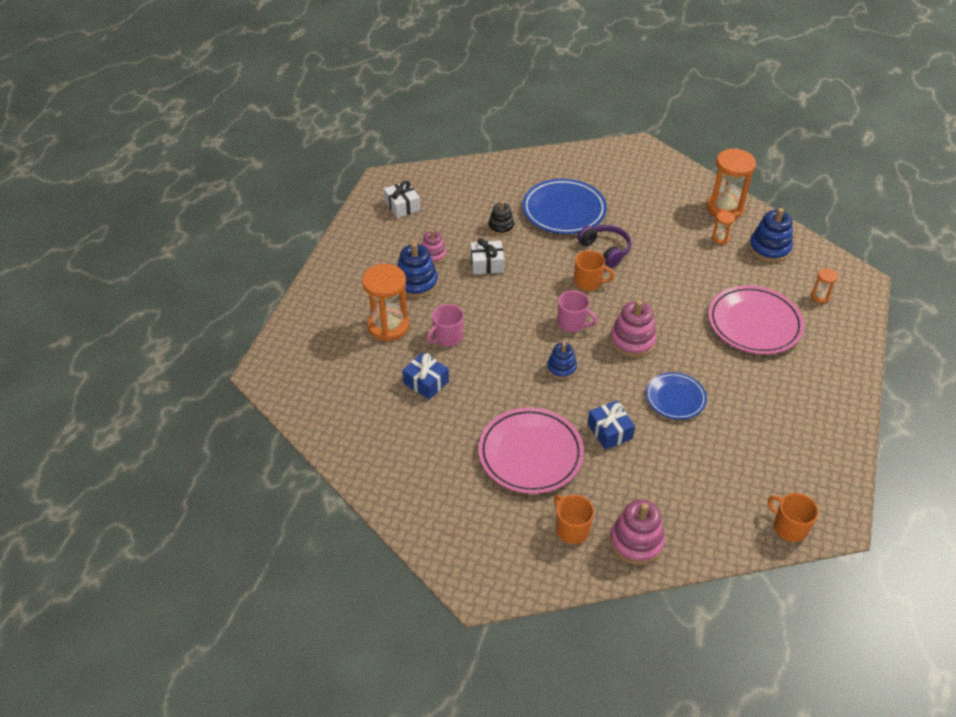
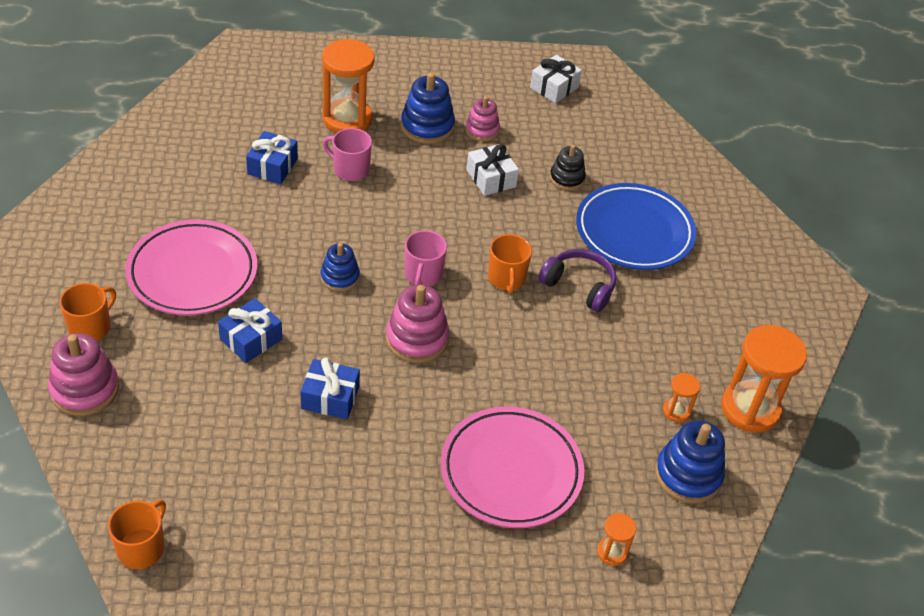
camera: 65 degrees right, 0 degrees up
purple headphones [577,225,631,267] -> purple headphones turned 90 degrees counterclockwise [539,249,617,312]
blue plate [646,372,707,420] -> blue gift [301,358,360,419]

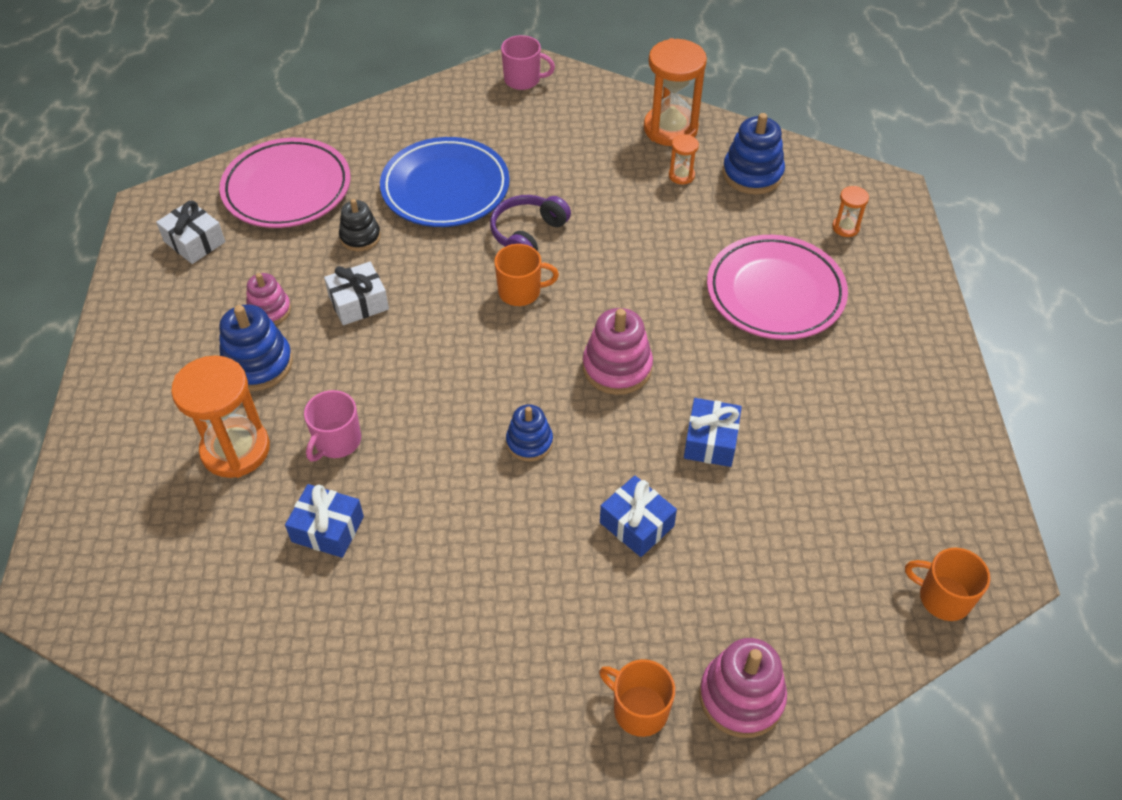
camera: 85 degrees left, 5 degrees up
pink plate [125,220,257,316] -> pink plate moved to [219,138,351,228]
pink mug [405,230,447,286] -> pink mug moved to [501,35,555,90]

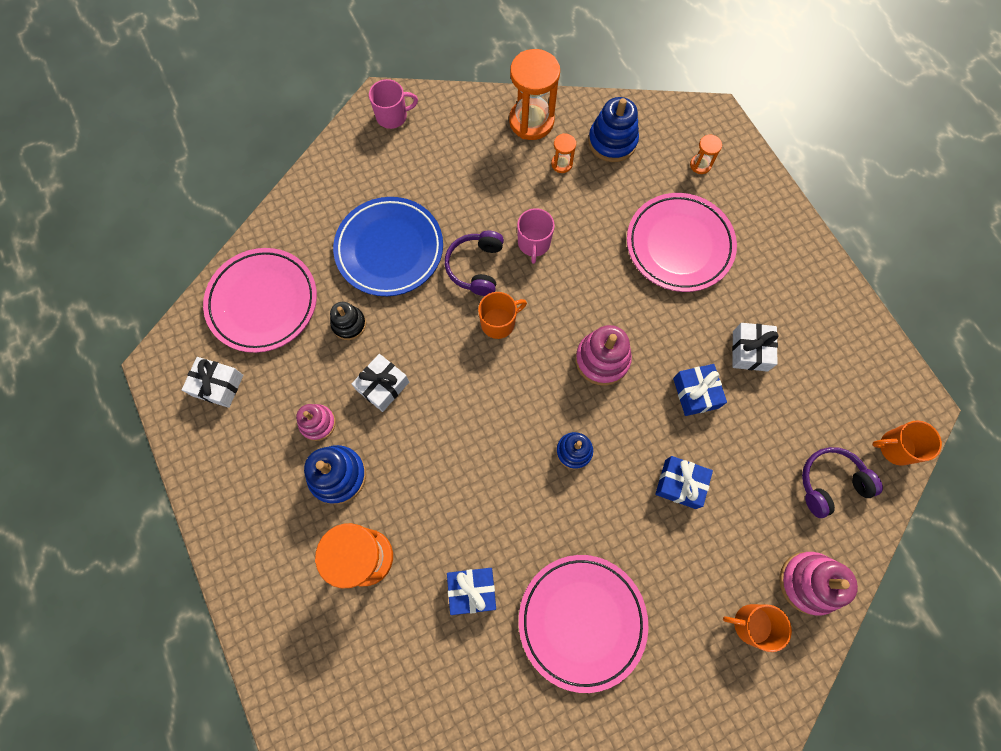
camera: 25 degrees left, 20 degrees up
pink mug [304,390,361,461] -> pink mug moved to [517,208,555,264]
none -> pink plate [519,555,648,693]
none -> white gift [732,323,778,372]
none -> purple headphones [802,447,883,518]

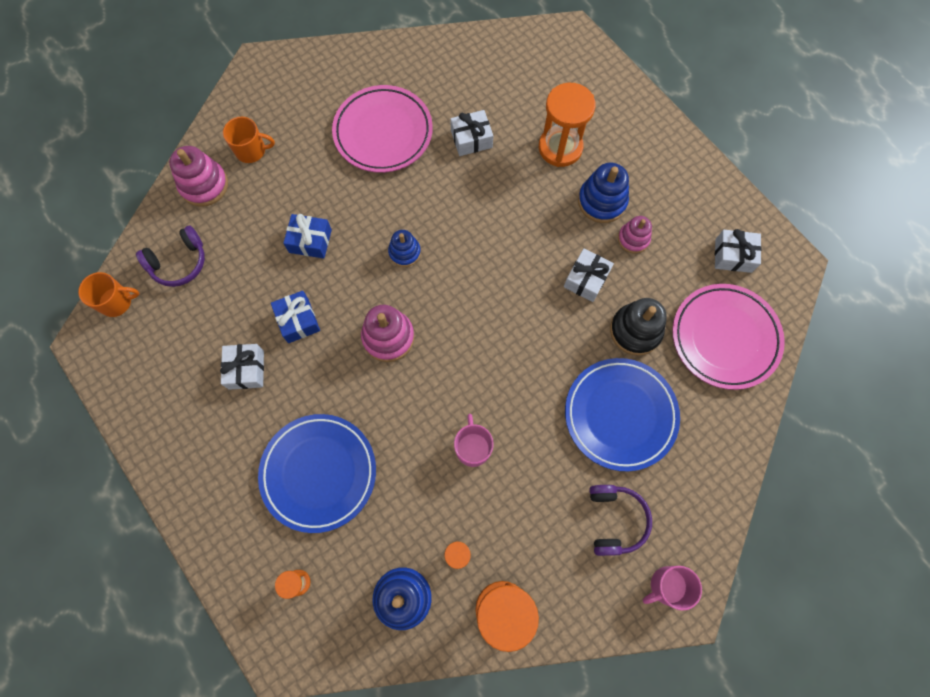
camera: 170 degrees right, 0 degrees up
black stacking toy [330,302,366,340] -> black stacking toy [610,298,667,356], size x1.56
purple headphones [445,230,504,296] -> purple headphones moved to [589,485,652,556]
blue gift [447,568,496,615] -> white gift [450,110,493,156]
orange mug [478,292,527,339] -> none
pink plate [627,193,737,292] -> blue plate [258,414,376,533]

